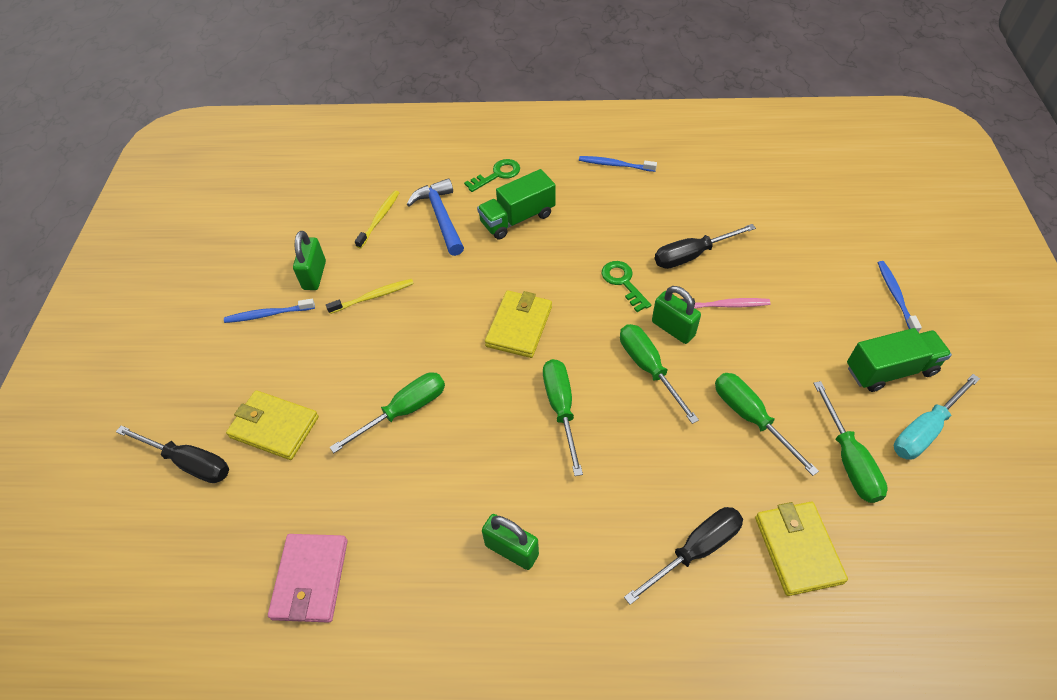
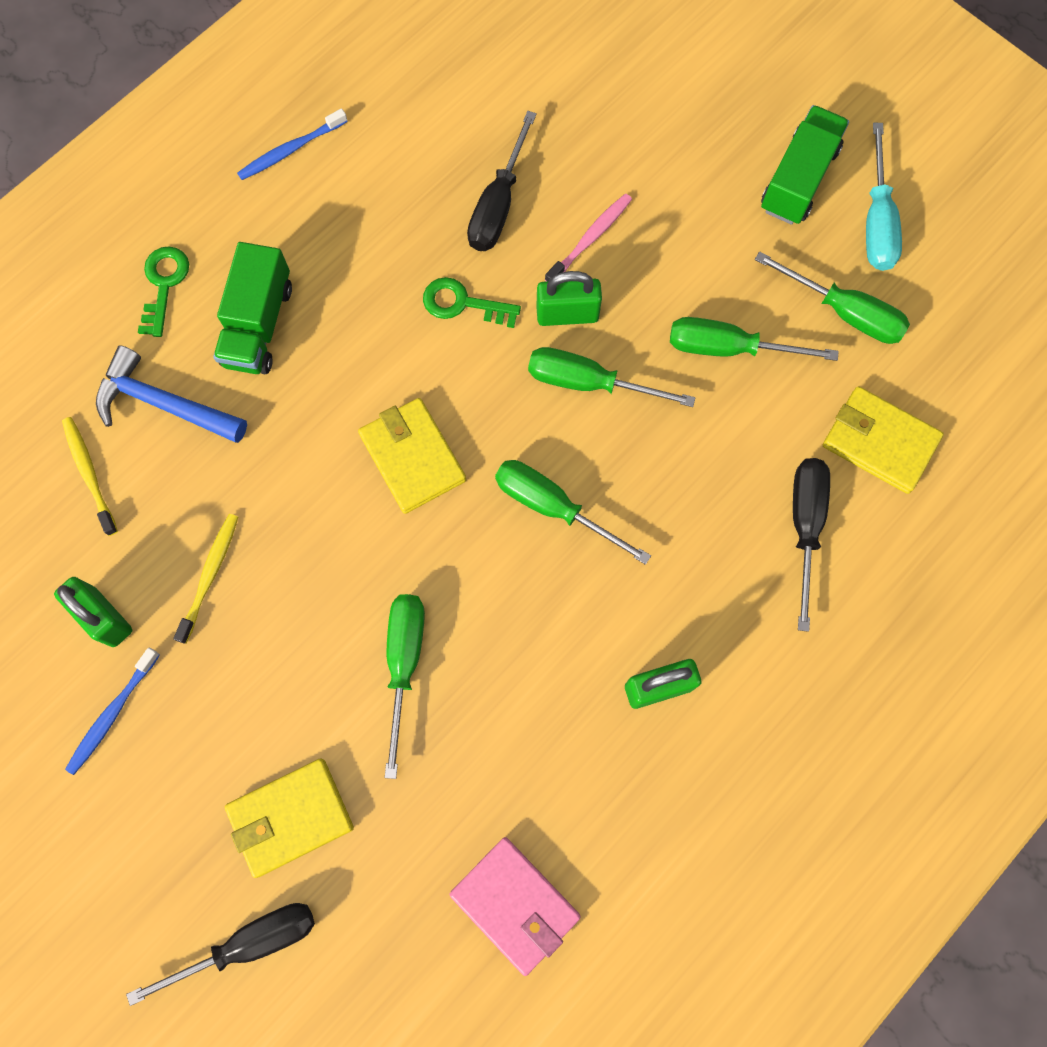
camera: 50 degrees left, 20 degrees up
blue toothbrush [878,261,922,333] -> none

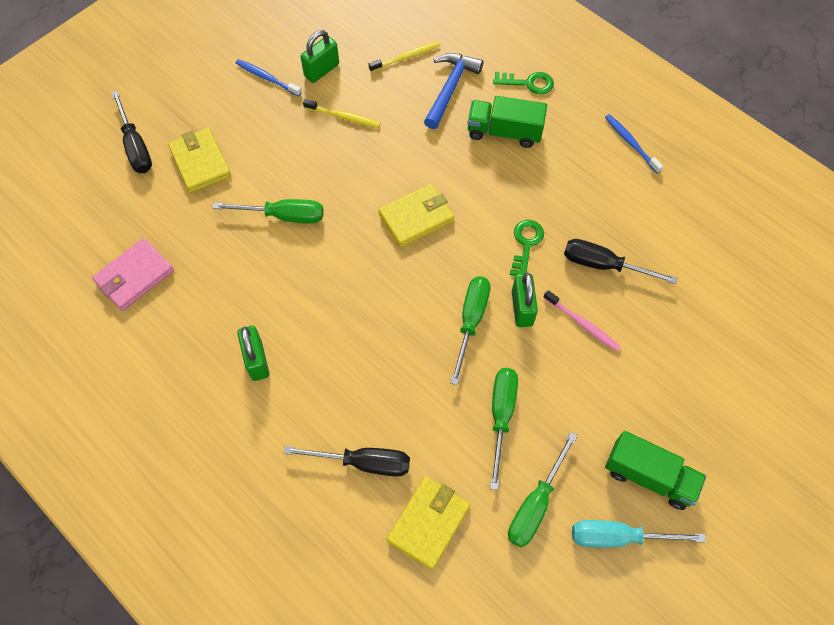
camera: 90 degrees right, 10 degrees down
green screwdriver [495,460,651,565] -> none

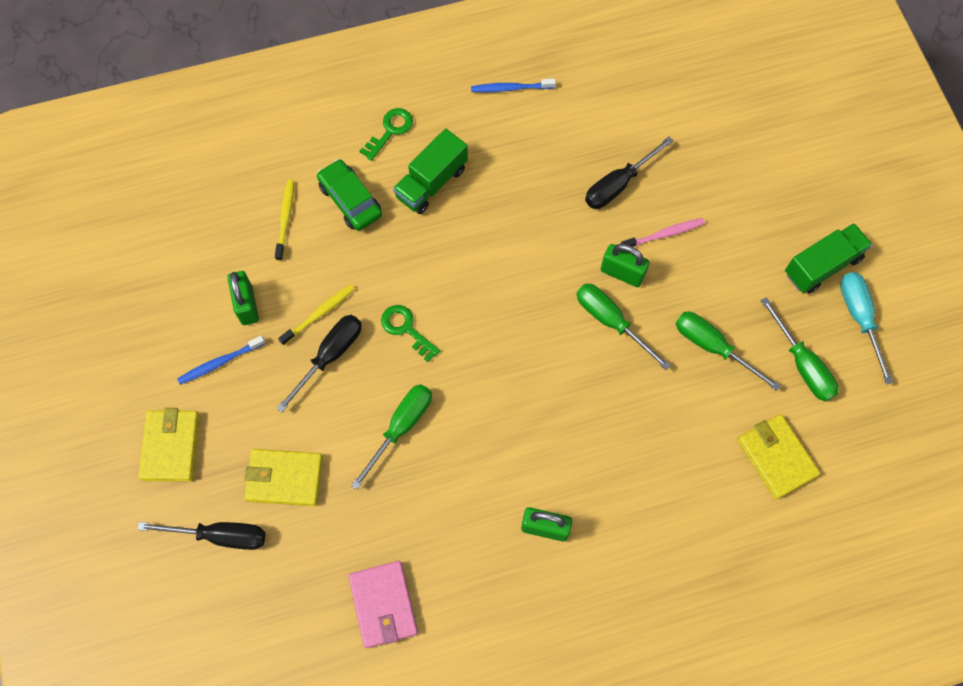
camera: 60 degrees left, 5 degrees up
black screwdriver [284,446,410,476] -> black screwdriver moved to [276,315,362,413]
yellow wallet [378,184,455,247] -> yellow wallet moved to [139,408,199,482]
blue hammer [424,53,483,129] -> green car [317,159,382,231]
green key [510,220,544,276] -> green key moved to [381,305,440,362]
turquoise screwdriver [572,520,706,548] -> turquoise screwdriver turned 135 degrees clockwise [840,272,894,384]

